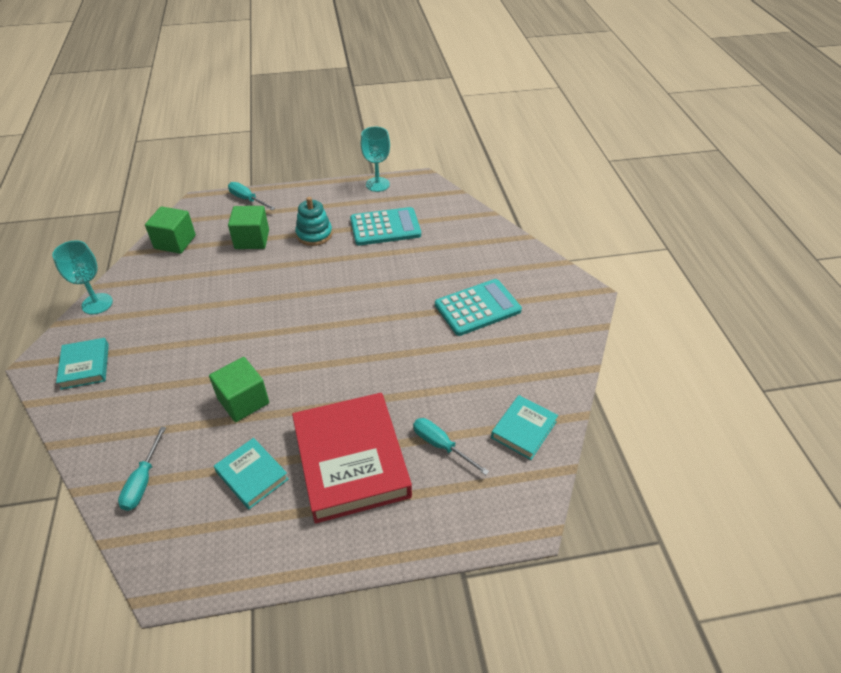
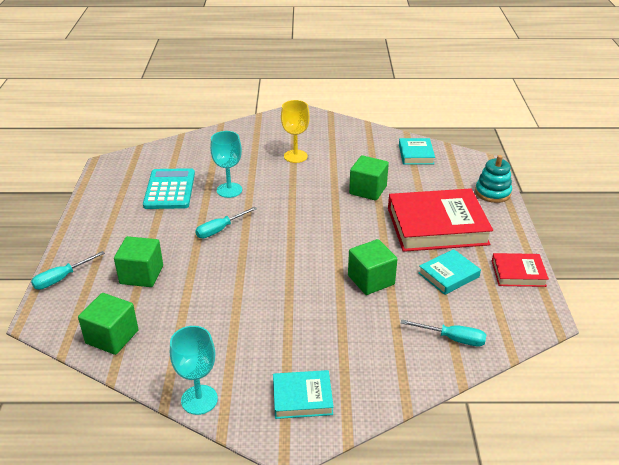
camera: 80 degrees left, 10 degrees down
turquoise stacking toy [295,197,332,246] -> turquoise stacking toy moved to [475,155,512,203]
turquoise goblet [361,127,390,192] -> turquoise goblet moved to [210,131,242,198]
turquoise screwdriver [413,418,489,475] -> turquoise screwdriver moved to [195,207,257,238]
turquoise calculator [435,279,522,336] -> yellow goblet [281,100,310,163]
turquoise book [491,395,558,460] -> turquoise book turned 45 degrees clockwise [399,138,435,165]
none -> green cube [349,155,389,201]
none -> red book [492,253,549,287]

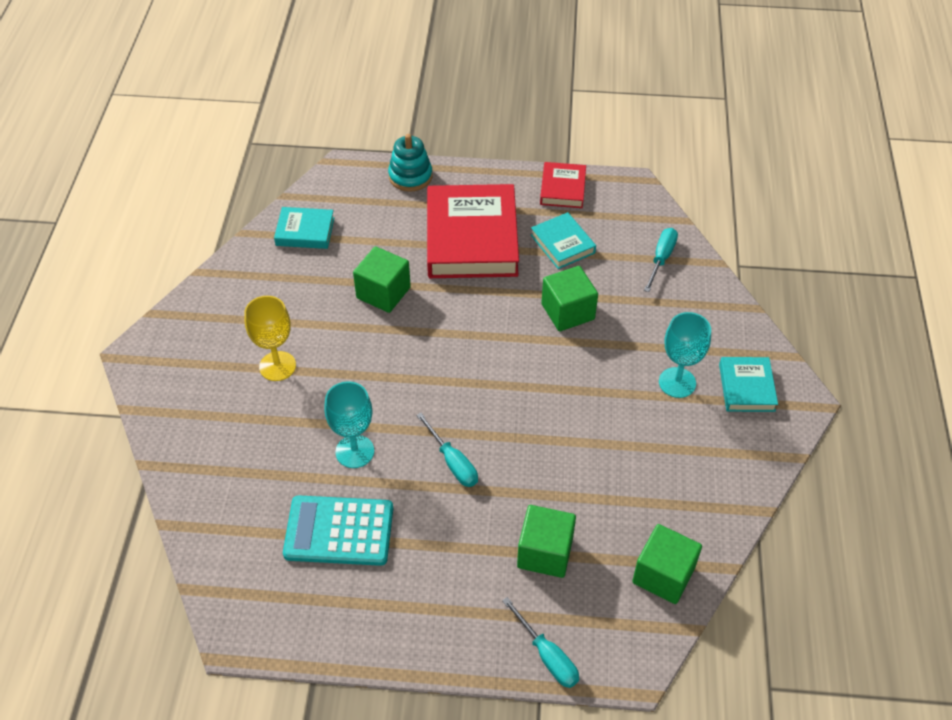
camera: 85 degrees left, 15 degrees up
turquoise goblet [170,326,218,415] -> turquoise goblet moved to [659,312,711,398]

